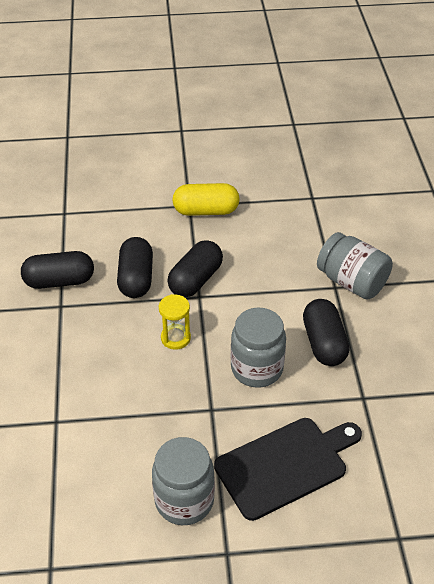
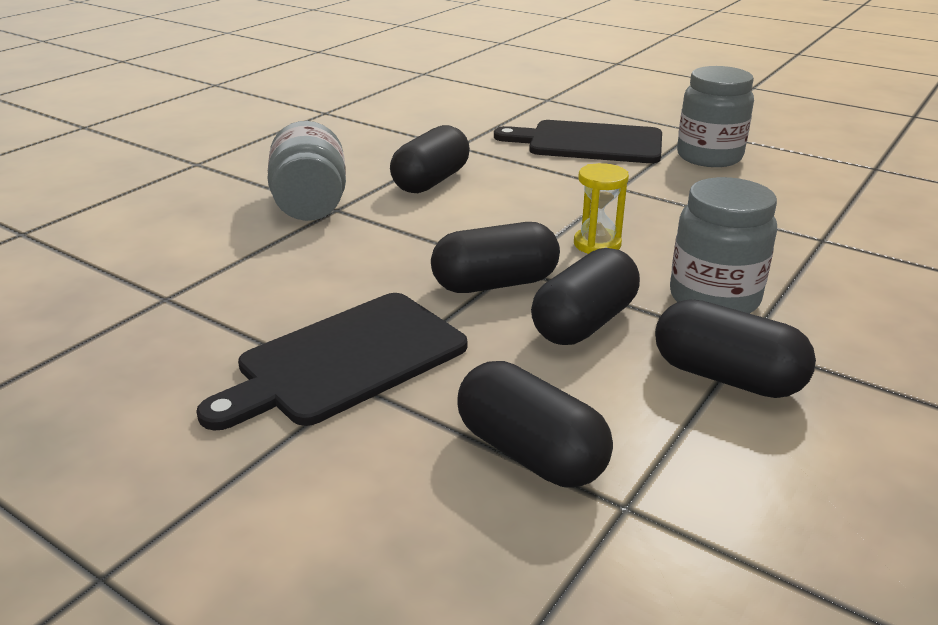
camera: 140 degrees left, 15 degrees down
yellow capsule [172,183,240,216] -> black cutting board [196,293,467,431]
grey jar [231,308,286,388] -> grey jar moved to [670,177,777,314]
none -> black capsule [458,361,613,488]

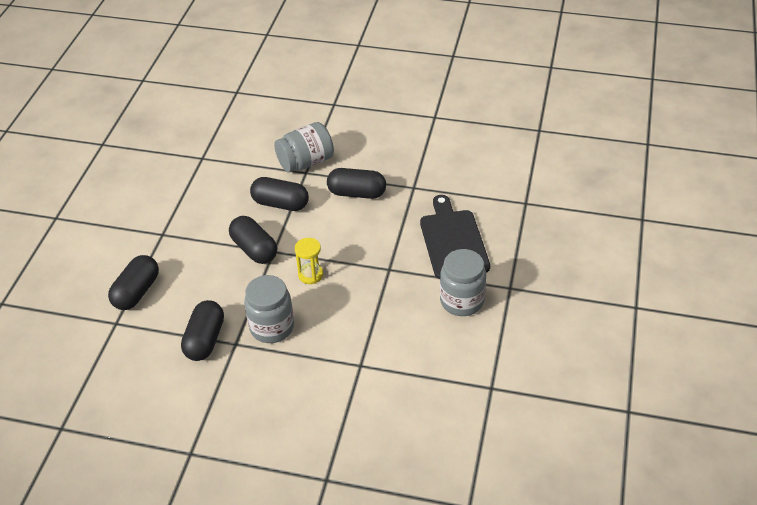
camera: 70 degrees right, 15 degrees up
black cutting board [196,293,467,431] -> none
black capsule [531,248,640,345] -> black capsule moved to [250,177,309,211]

